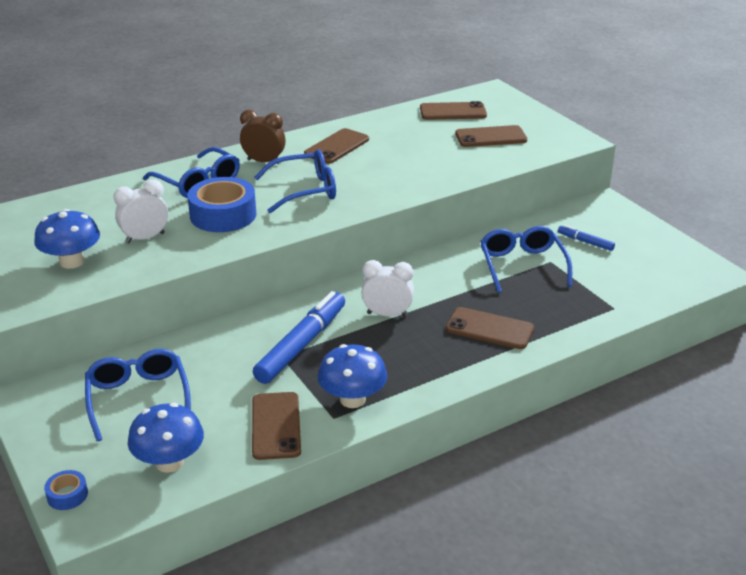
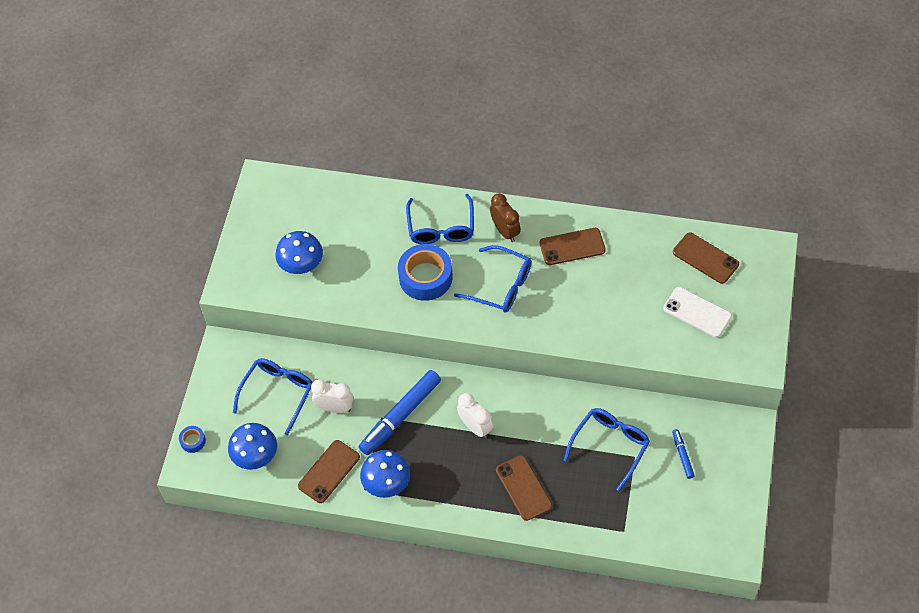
camera: 45 degrees right, 25 degrees up
white clock [114,179,168,244] -> white clock moved to [311,379,353,413]
blue marker [253,291,345,384] -> blue marker turned 150 degrees clockwise [359,370,441,455]
brown phone [455,125,527,147] -> white phone [663,287,732,337]

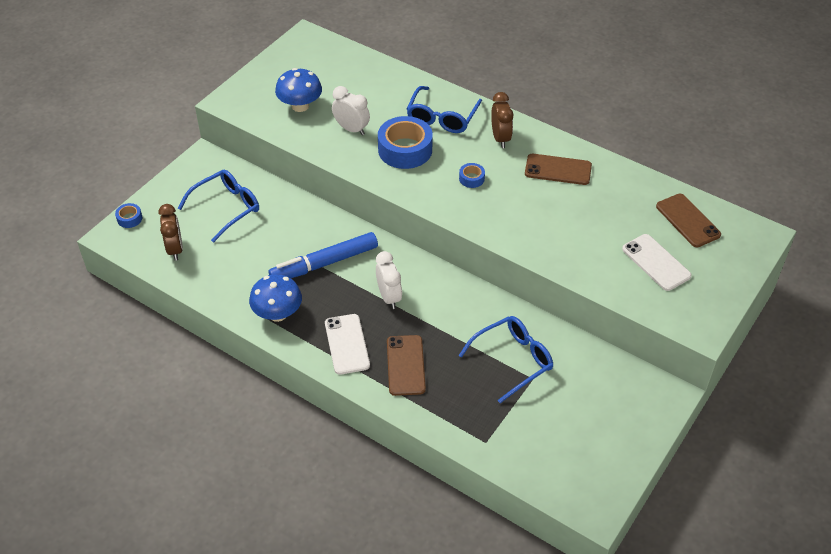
camera: 20 degrees right, 10 degrees down
blue mushroom [228,423,277,470] -> brown clock [158,204,183,261]
brown phone [298,440,360,503] -> none
white clock [311,379,353,413] -> white clock moved to [332,86,370,135]
blue glasses [454,245,532,313] -> blue tape [459,163,485,188]
blue marker [672,429,695,479] -> none
none -> white phone [325,314,370,375]

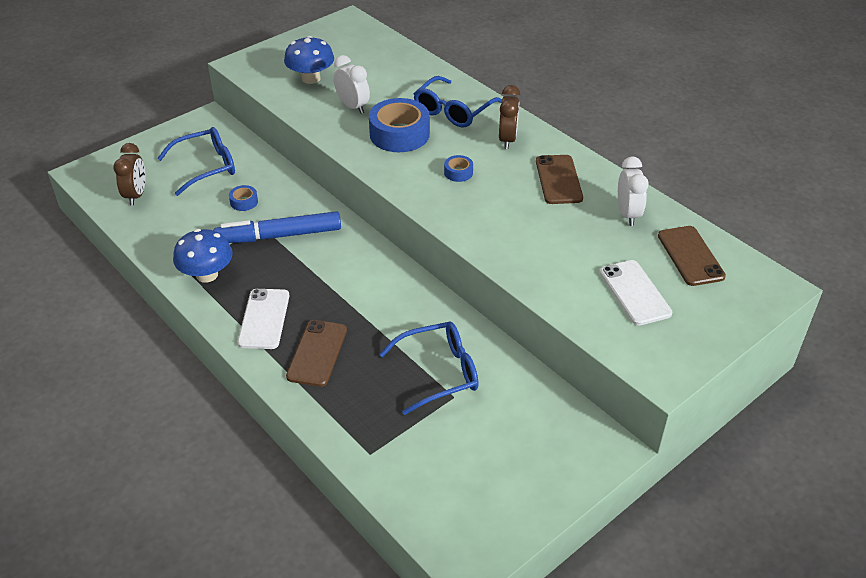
camera: 15 degrees right, 5 degrees down
blue tape [115,203,142,228] -> blue tape moved to [229,185,258,211]
white clock [376,251,402,309] -> white clock moved to [618,156,649,226]
brown phone [525,154,592,185] -> brown phone turned 60 degrees clockwise [536,155,583,204]

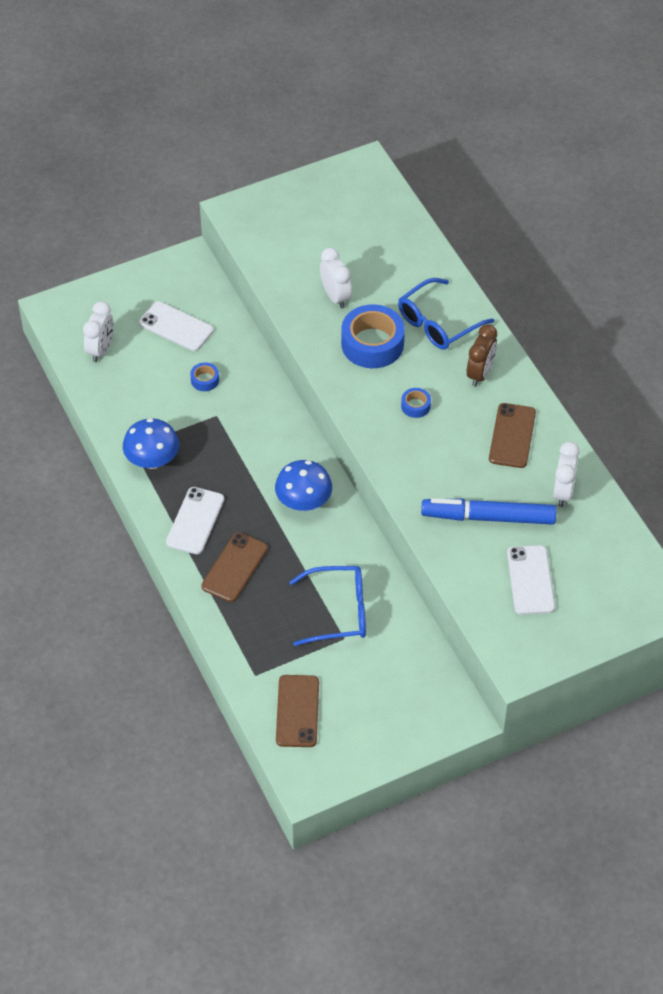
camera: 15 degrees right, 10 degrees up
brown clock [113,143,146,206] -> white clock [83,301,114,362]
blue glasses [157,127,235,196] -> white phone [139,301,214,351]
blue marker [213,211,341,243] -> blue marker moved to [421,498,557,525]
blue mushroom [284,36,334,84] -> blue mushroom moved to [275,460,332,511]
brown phone [658,226,726,286] -> brown phone moved to [276,675,319,747]

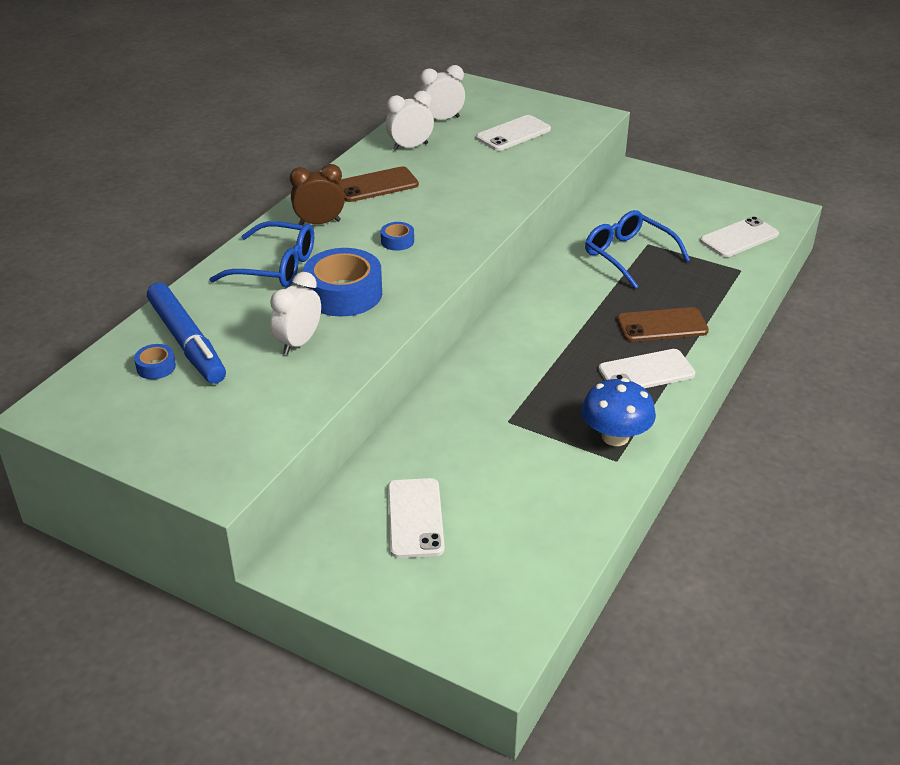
camera: 125 degrees left, 15 degrees down
white clock [83,301,114,362] -> white clock moved to [420,65,465,120]
blue tape [190,362,219,391] -> blue tape moved to [134,344,176,379]
blue mushroom [275,460,332,511] -> none
brown phone [276,675,319,747] -> white phone [700,216,779,257]
blue marker [421,498,557,525] -> blue marker moved to [147,282,226,384]

